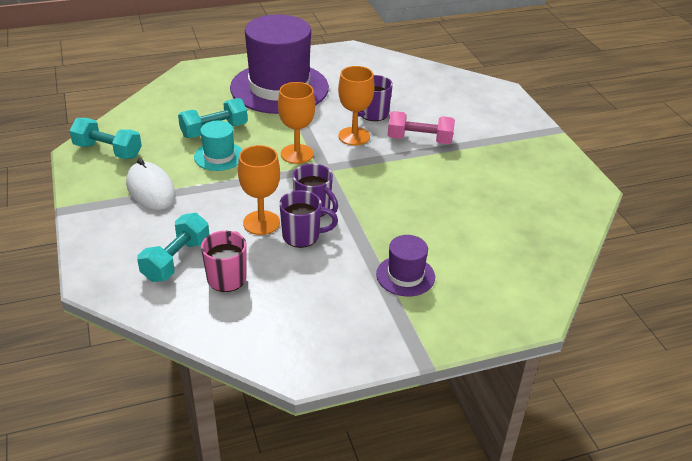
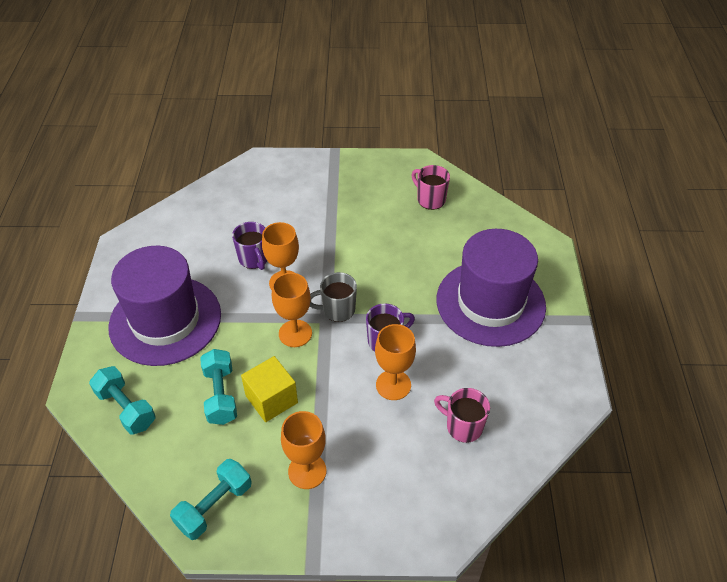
camera: 70 degrees left, 10 degrees up
white mouse [126,158,176,210] -> orange goblet [281,411,326,489]
turquoise dumbbell [137,213,209,282] -> turquoise dumbbell moved to [89,366,156,435]
turquoise hat [194,121,242,171] -> yellow cube [241,356,298,422]
purple mug [279,190,338,248] -> none
purple hat [376,235,435,297] -> purple hat [437,229,546,347], size x2.24
pink dumbbell [388,111,455,144] -> none
none -> grey mug [310,272,357,322]
none -> pink mug [412,165,450,210]

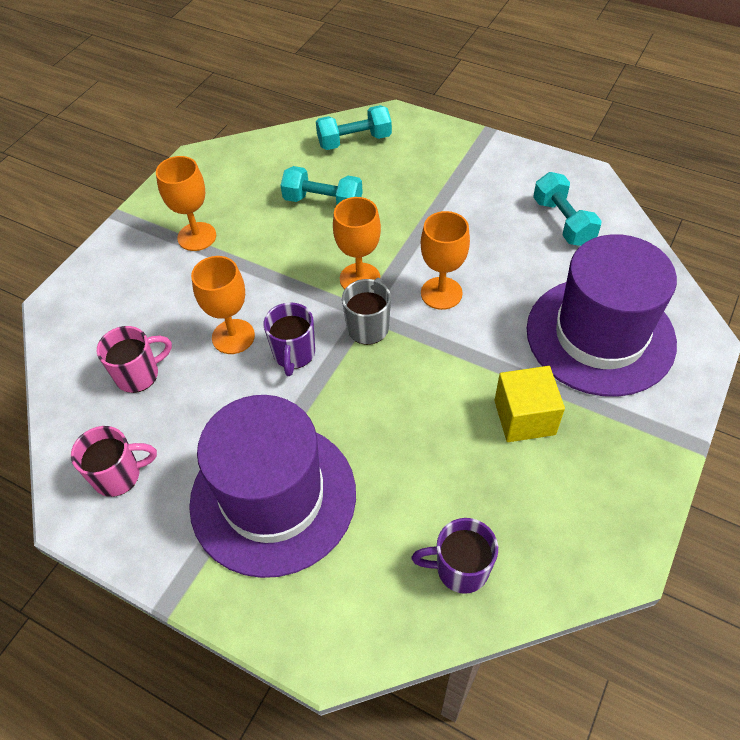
camera: 120 degrees right, 5 degrees up
purple hat [108,246,221,366] -> purple hat moved to [527,234,677,397]
turquoise dumbbell [170,459,252,540] -> turquoise dumbbell moved to [533,172,601,246]
purple mug [232,222,267,270] -> purple mug moved to [411,518,498,594]
yellow cube [241,356,298,422] -> yellow cube moved to [494,366,565,442]
pink mug [412,165,450,210] -> pink mug moved to [71,426,157,497]

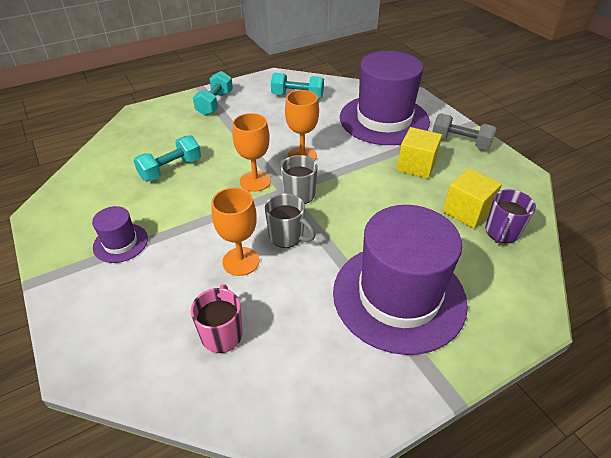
camera: 60 degrees left, 10 degrees down
pink mug [71,426,157,497] -> none
orange goblet [156,156,216,251] -> purple hat [92,206,148,263]
purple mug [264,302,315,376] -> grey mug [265,194,316,248]
turquoise dumbbell [316,105,392,150] -> turquoise dumbbell moved to [193,71,233,116]
none -> grey dumbbell [432,113,497,150]
none -> yellow cube [443,168,502,228]

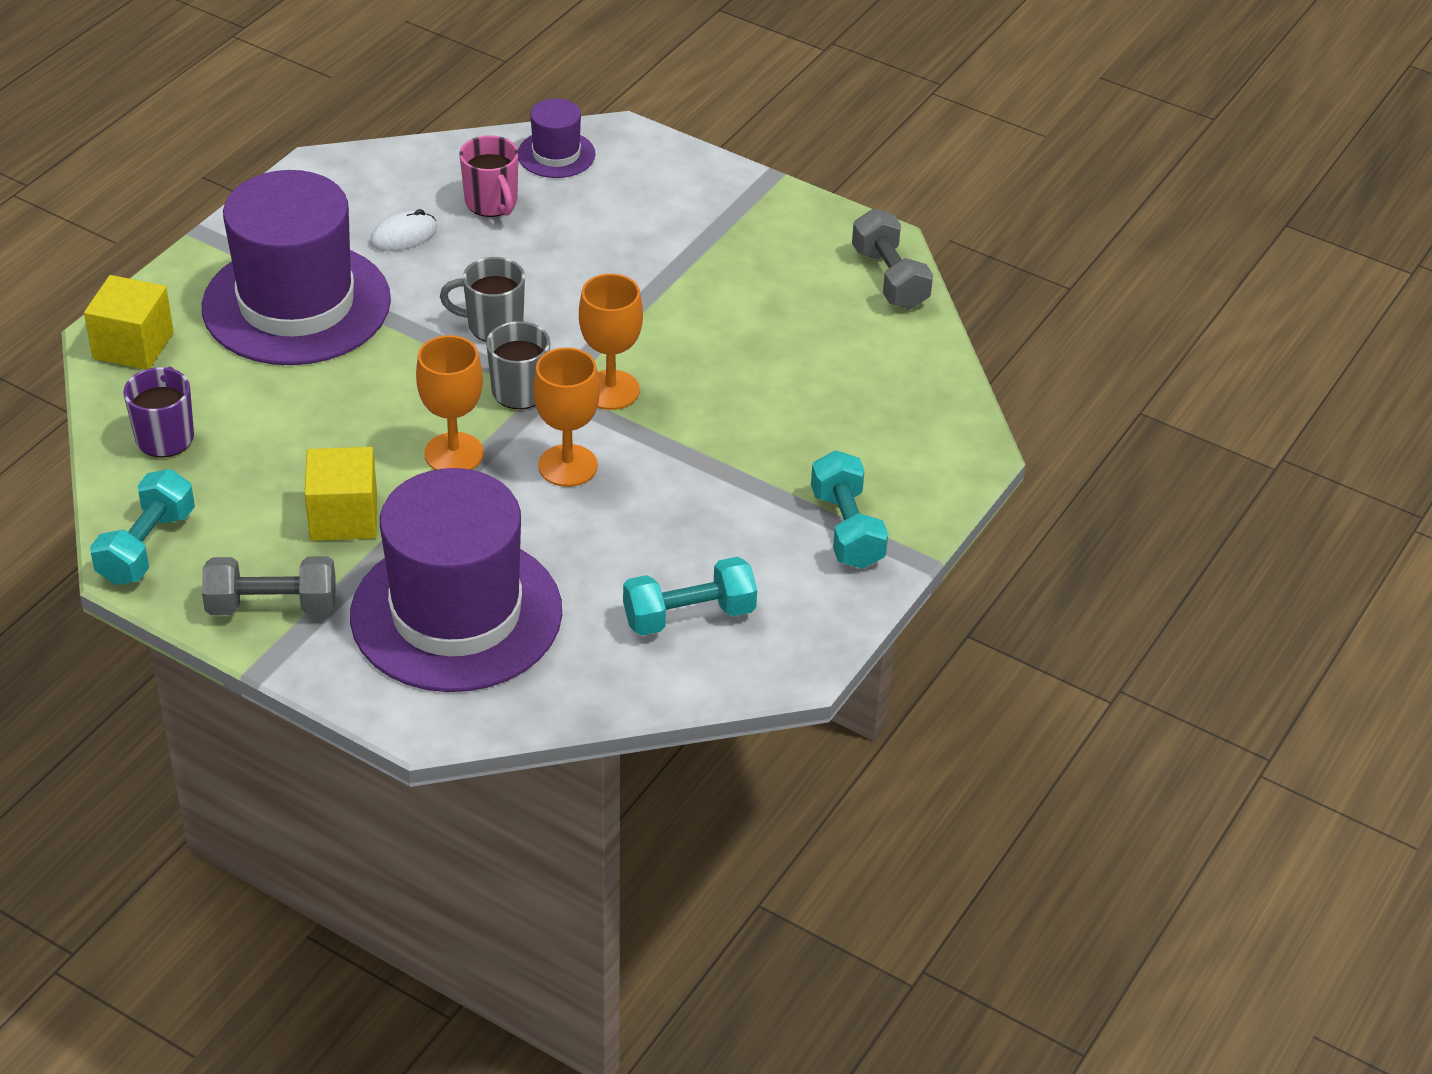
camera: 150 degrees right, 0 degrees up
purple hat [92,206,148,263] -> purple hat moved to [518,98,595,178]
turquoise dumbbell [133,135,201,181] -> turquoise dumbbell moved to [90,469,195,585]
orange goblet [211,187,259,276] -> orange goblet moved to [416,335,484,470]
yellow cube [443,168,502,228] -> yellow cube moved to [84,275,174,370]
none -> white mouse [370,209,437,251]
none -> grey dumbbell [852,209,933,309]

